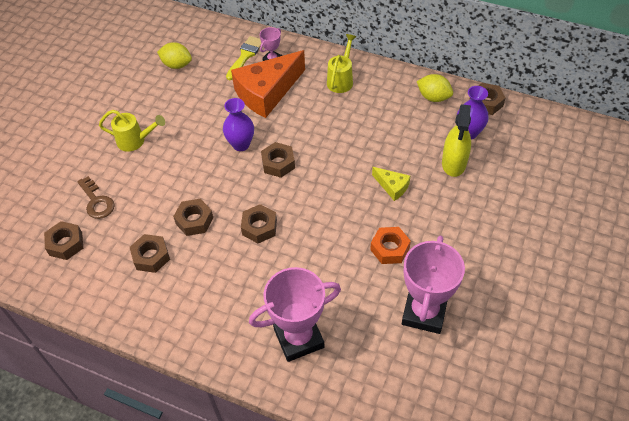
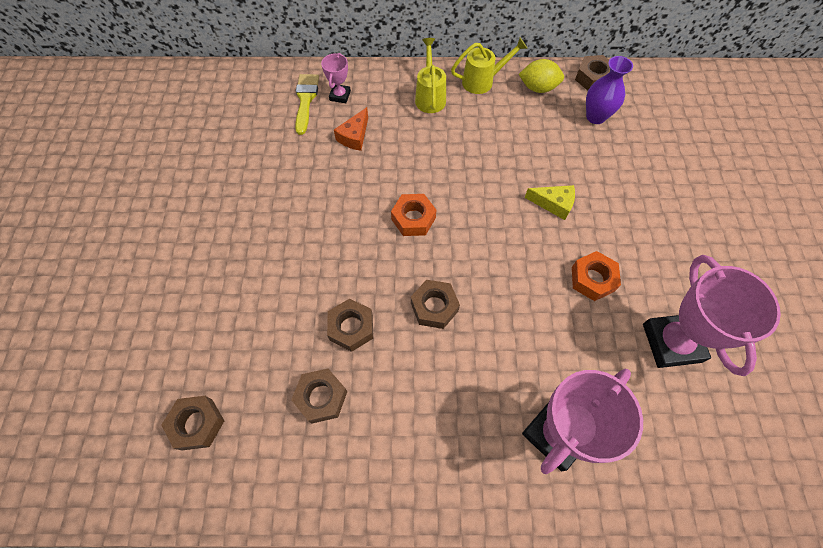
camera: 25 degrees left, 10 degrees up
brown key [77,176,115,219] -> none
yellow watering can [99,110,165,152] -> yellow watering can moved to [451,38,528,94]
yellow lemon [157,42,192,69] -> none
purple vase [223,98,254,151] -> none
orange cheese [231,50,305,118] -> orange cheese [334,107,368,151], size x0.46
brown nut [261,142,295,178] -> orange nut [391,194,436,236]
yellow spray bottle [442,104,471,177] -> none

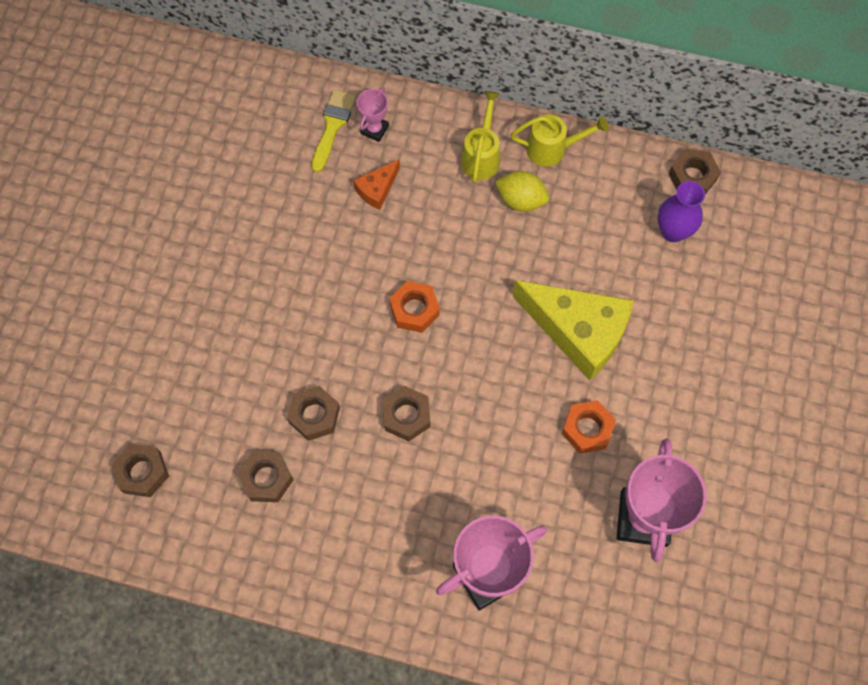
camera: 15 degrees right, 5 degrees up
yellow lemon [518,59,564,93] -> yellow lemon moved to [495,171,549,212]
yellow cheese [524,185,575,220] -> yellow cheese [513,280,634,381], size x2.17

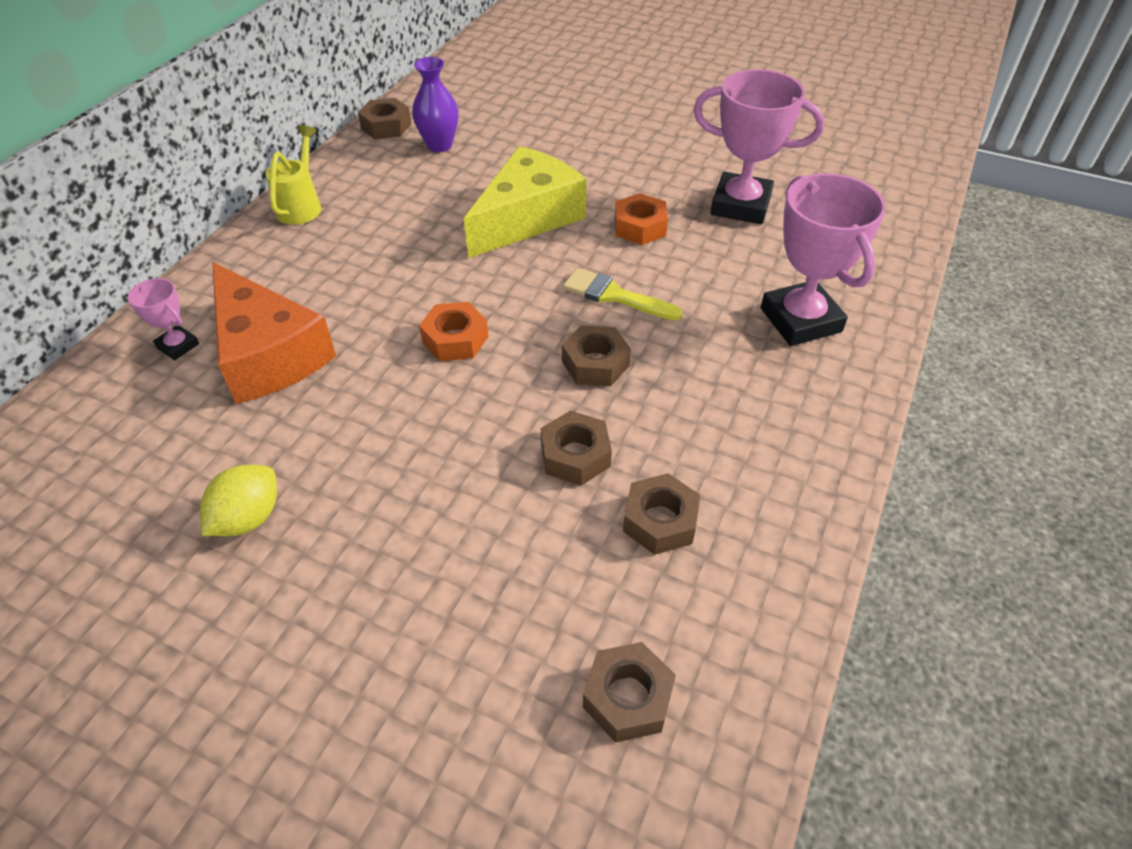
camera: 80 degrees left, 20 degrees down
yellow brush [311,90,356,173] -> yellow brush moved to [563,268,683,320]
orange cheese [353,160,400,210] -> orange cheese [212,262,336,404], size x2.17
yellow watering can [461,91,500,183] -> none
yellow lemon [495,171,549,212] -> yellow lemon moved to [200,464,277,536]

